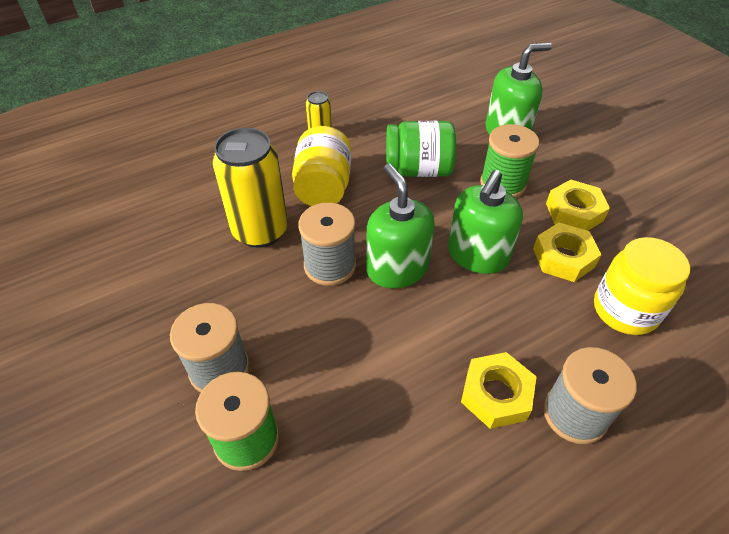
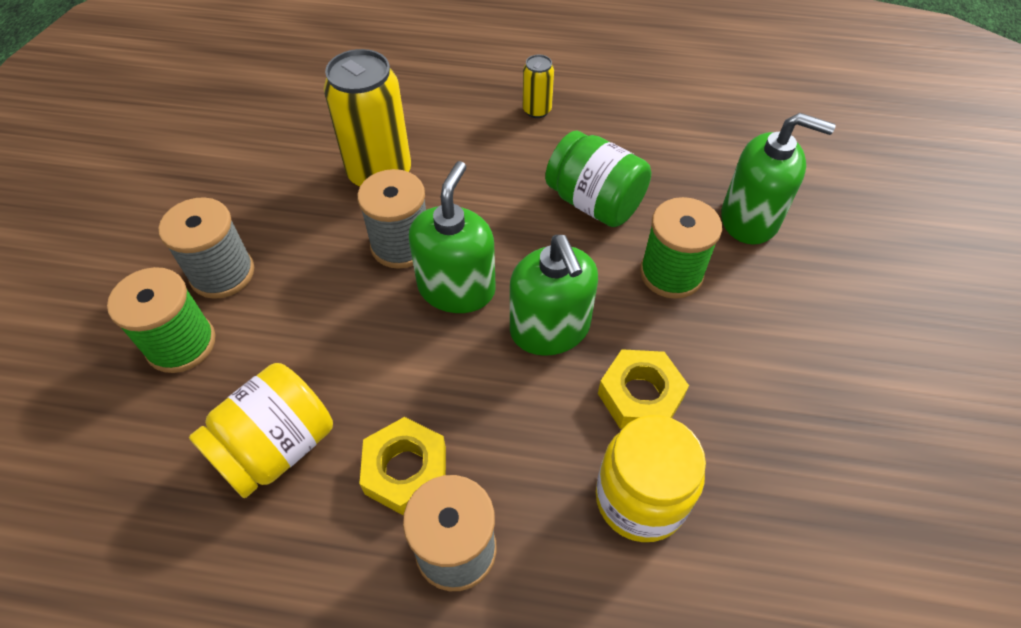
camera: 40 degrees right, 5 degrees up
yellow jar [292,126,351,206] -> yellow jar moved to [189,363,333,498]
green soap dispenser [448,170,523,274] -> green soap dispenser turned 90 degrees counterclockwise [510,235,598,356]
yellow nut [546,180,610,231] -> none

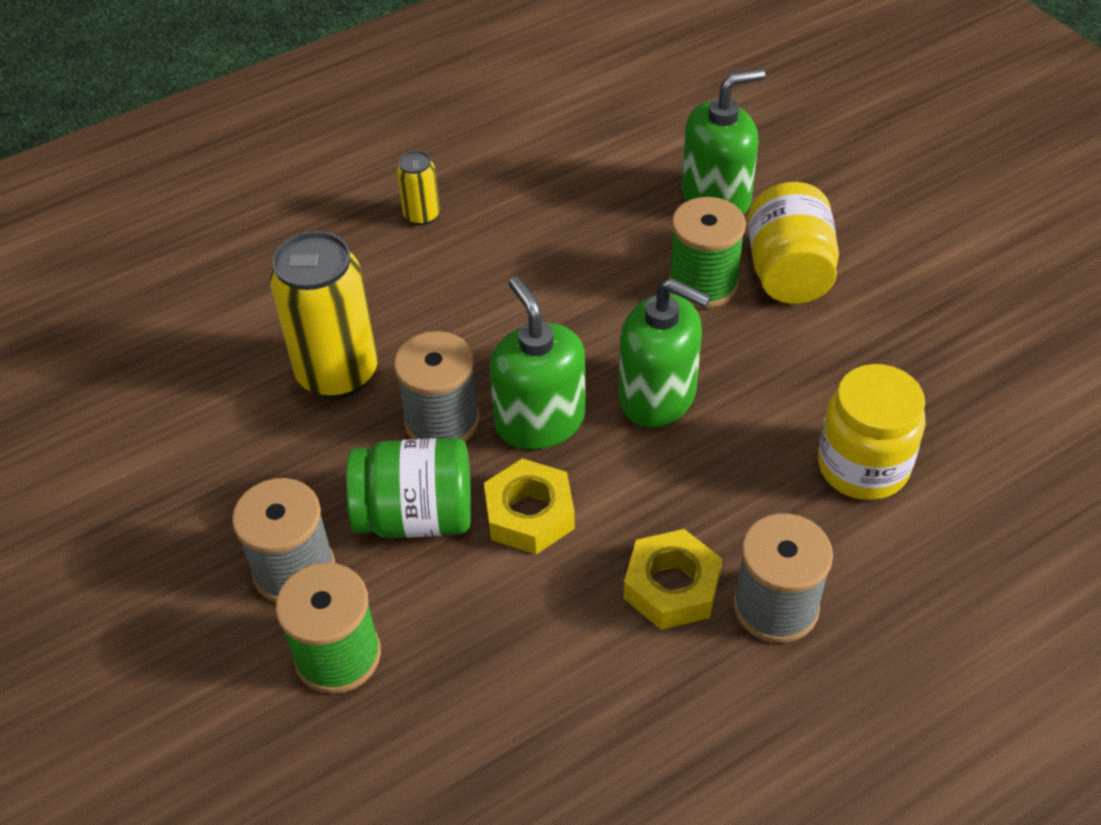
camera: 40 degrees left, 5 degrees down
yellow jar [189,363,333,498] -> yellow jar moved to [748,182,839,304]
green jar [545,131,651,227] -> green jar moved to [346,438,471,538]
yellow nut [598,349,689,429] -> yellow nut moved to [484,458,575,554]

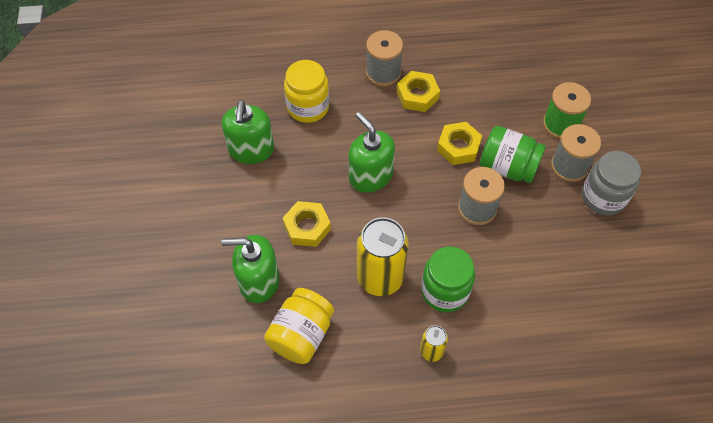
camera: 155 degrees left, 10 degrees up
yellow can [270,231,378,399] -> yellow can moved to [357,217,409,296]
green soap dispenser [490,277,586,450] -> green soap dispenser moved to [222,100,274,164]
green spool [668,197,746,308] -> yellow nut [283,201,331,247]
yellow jar [748,182,839,304] -> yellow jar moved to [264,288,334,364]
none -> green jar [421,247,475,312]
none -> grey jar [582,151,641,215]

